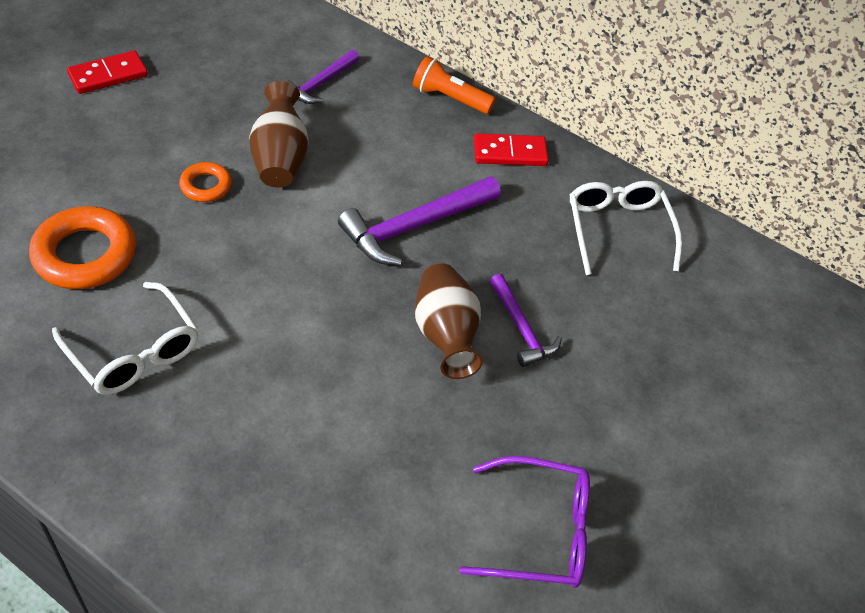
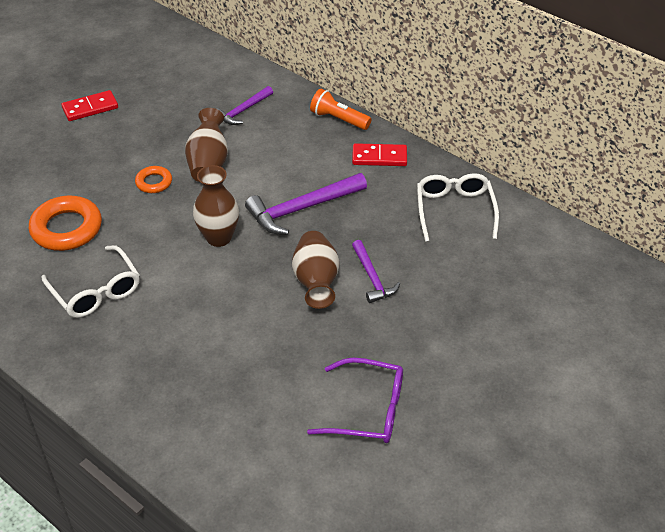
camera: 10 degrees right, 5 degrees down
none -> brown vase [193,165,239,247]

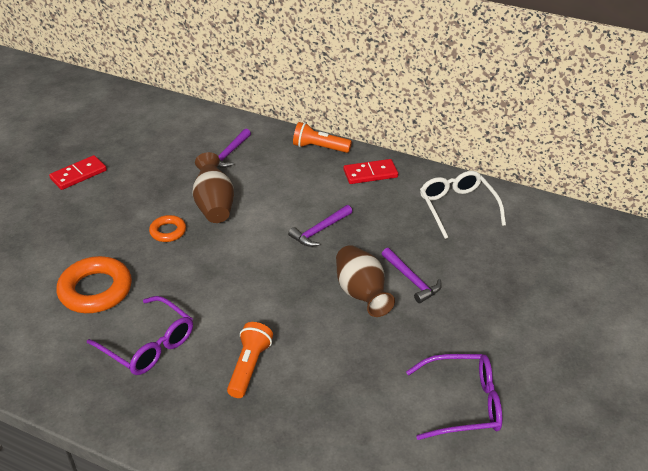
camera: 15 degrees left, 5 degrees down
white glasses [41,245,140,318] -> purple glasses [87,296,193,375]
brown vase [193,165,239,247] -> none
purple hammer [245,173,367,235] -> purple hammer [288,205,352,247], size x0.61
none -> orange flashlight [227,322,273,398]

